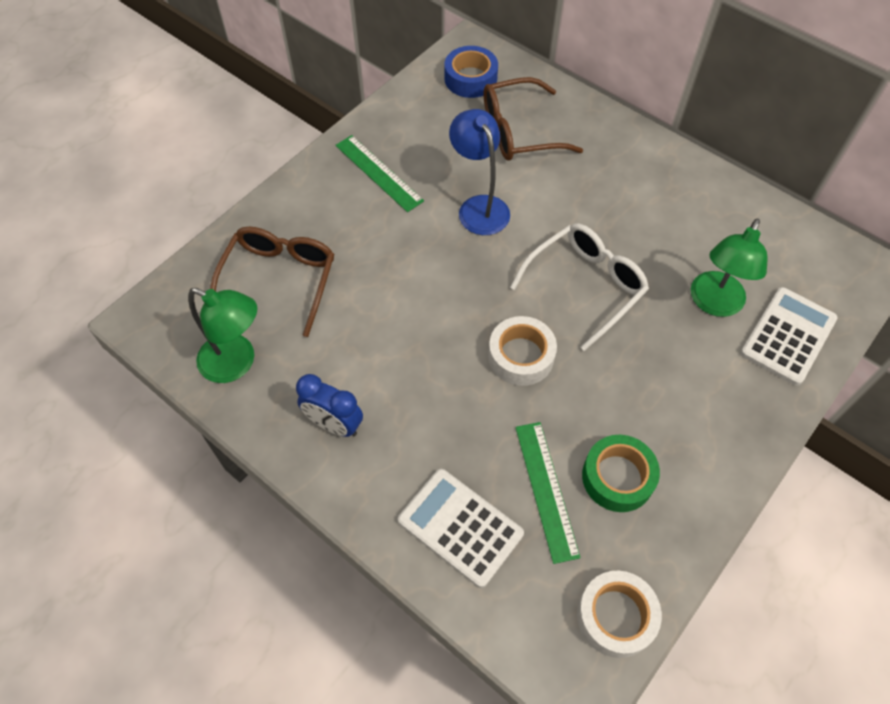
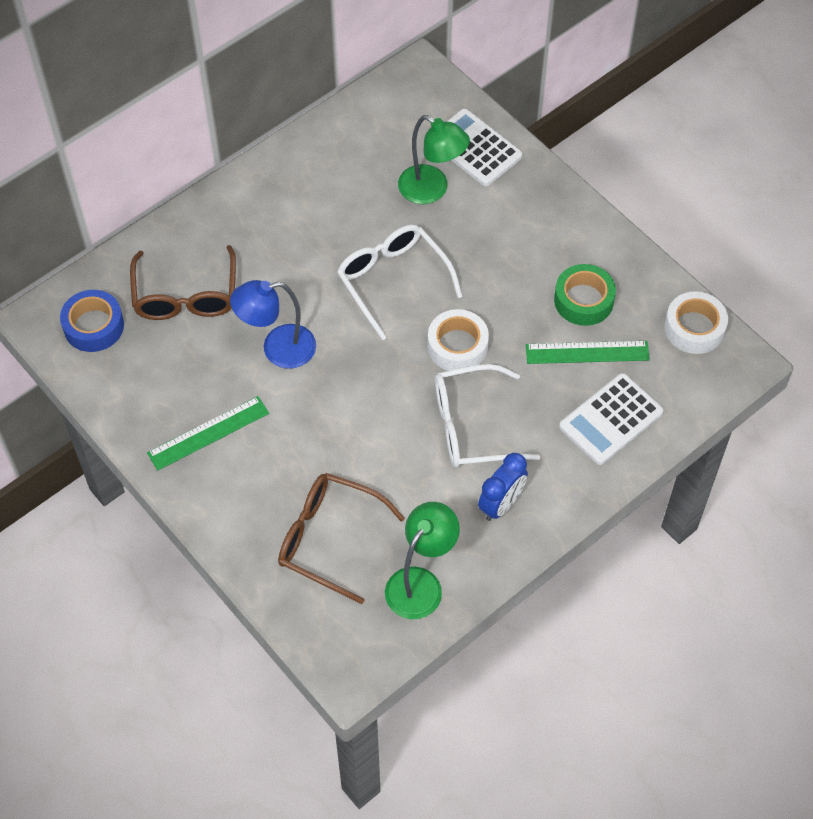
camera: 80 degrees left, 0 degrees up
none -> white glasses [435,364,540,468]

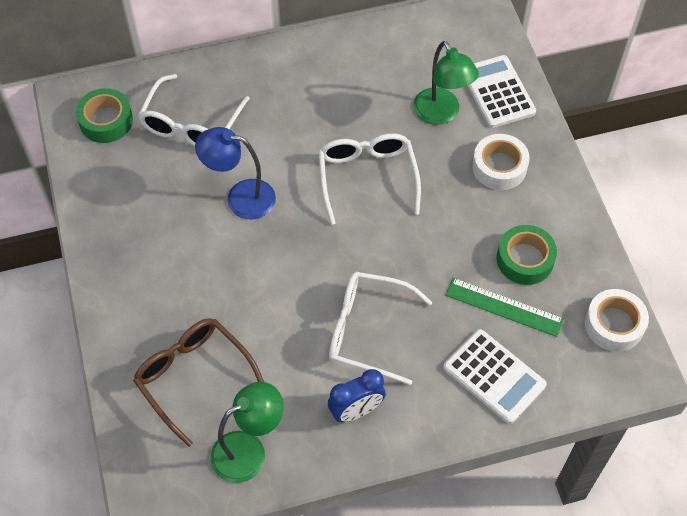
camera: 25 degrees right, 0 degrees up
blue tape [60,290,124,352] -> green tape [76,88,133,143]
brown glasses [130,245,236,320] -> white glasses [138,74,250,146]
green ruler [147,396,269,471] -> none
white tape [428,309,489,371] -> white tape moved to [472,134,530,190]
white calculator [559,373,663,465] -> white calculator turned 120 degrees counterclockwise [443,329,547,424]

